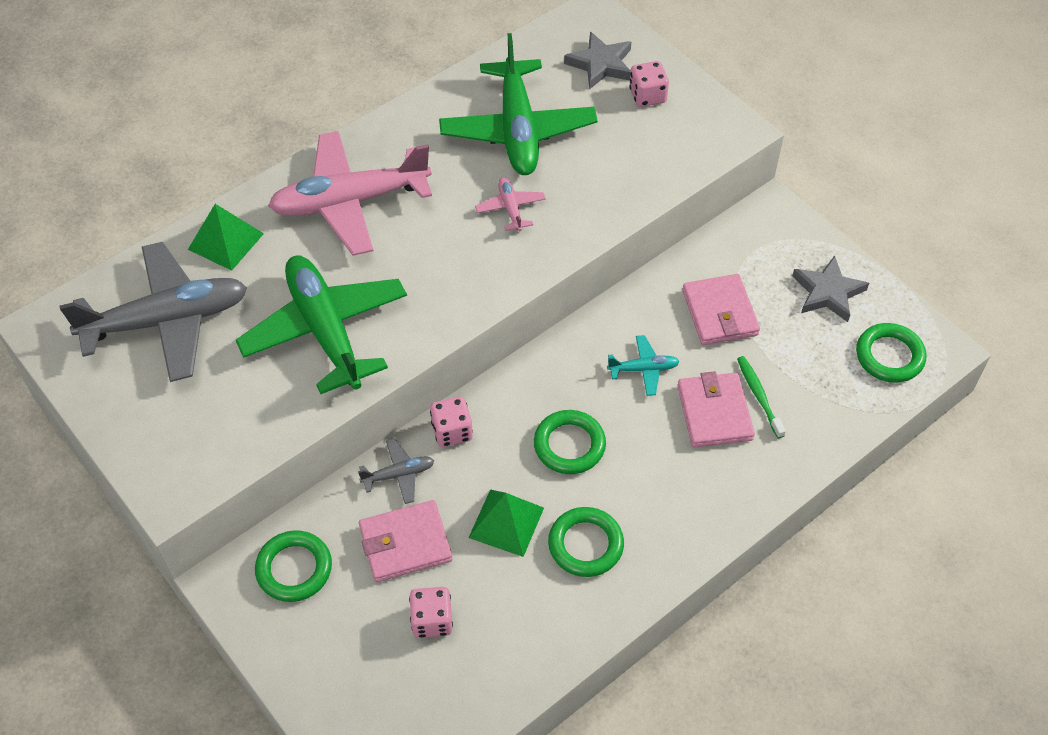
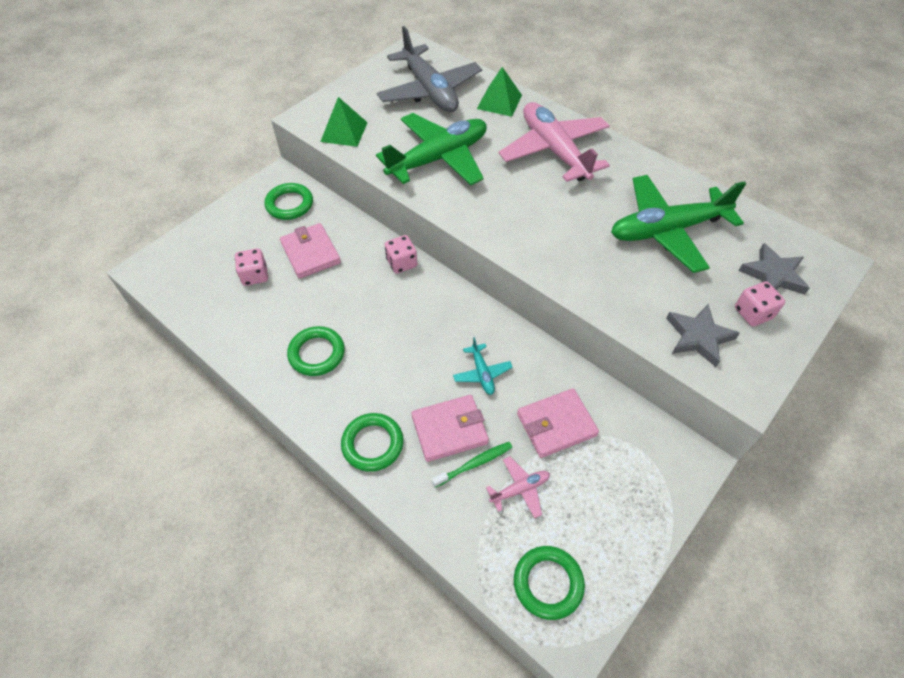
camera: 80 degrees right, 0 degrees up
grey plane [358,438,434,504] -> none
green pyramid [469,489,544,557] -> green pyramid moved to [320,97,368,147]
pink plane [475,177,546,232] -> pink plane moved to [486,456,550,519]
green ring [534,410,606,474] -> green ring moved to [341,413,404,472]
grey star [792,255,869,322] -> grey star moved to [666,304,740,367]

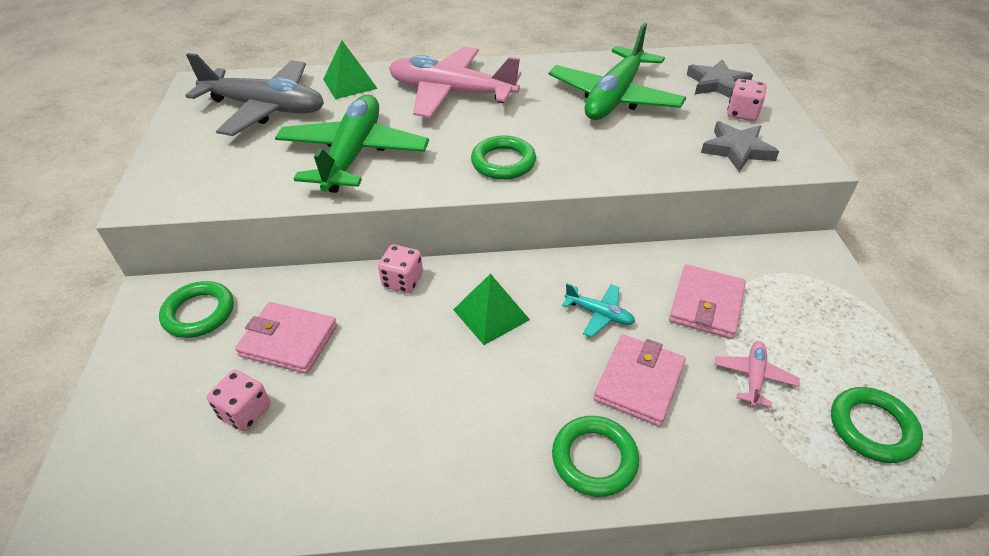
camera: 45 degrees left, 10 degrees down
green ring [287,326,345,376] -> green ring moved to [471,135,536,180]
green pyramid [320,97,368,147] -> green pyramid moved to [453,274,530,345]
green toothbrush [432,442,512,488] -> none

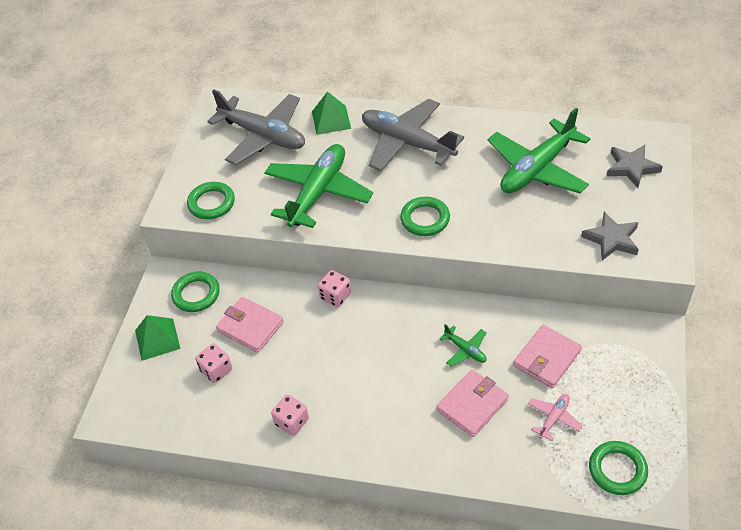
camera: 20 degrees right, 5 degrees up
pink plane [389,47,521,118] -> grey plane [362,99,464,171]
green pyramid [453,274,530,345] -> green pyramid moved to [135,315,181,361]
green ring [552,416,639,497] -> green ring moved to [187,182,235,219]
turquoise plane [562,284,635,337] -> green plane [439,324,487,367]
pink dice [727,79,766,121] -> pink dice moved to [271,395,309,436]

